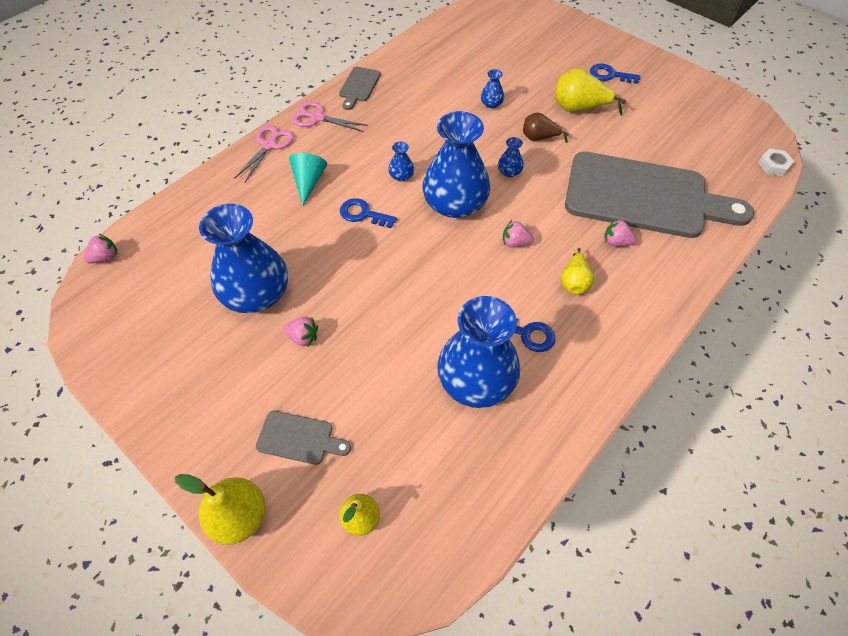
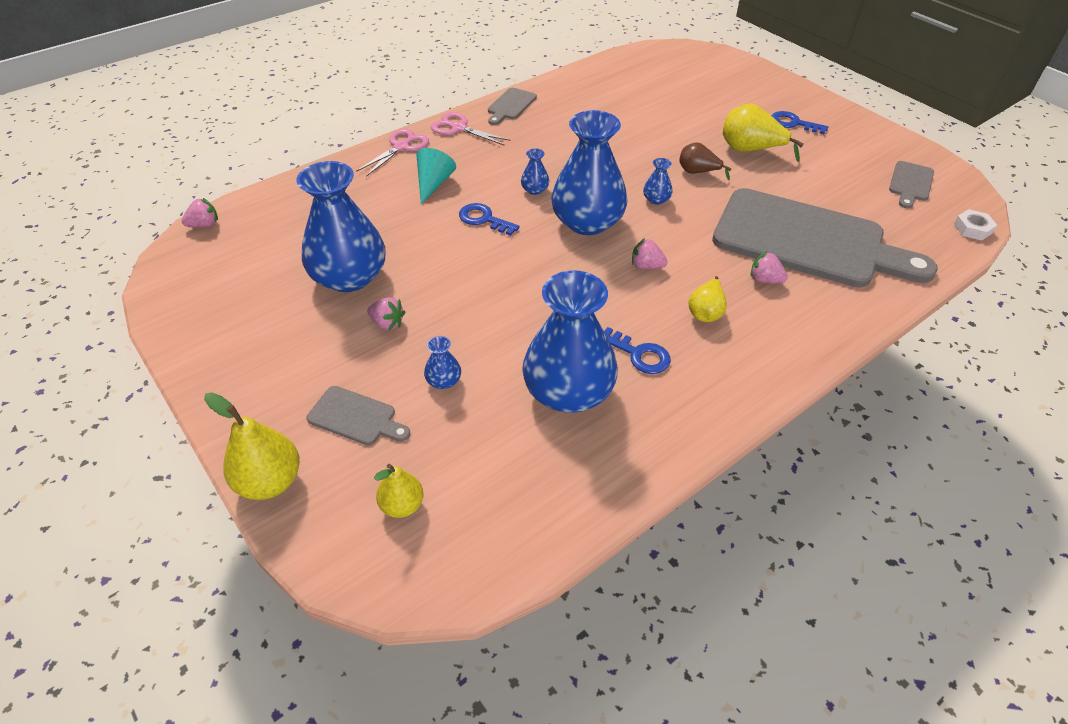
camera: 10 degrees right, 10 degrees down
blue vase [481,69,504,108] -> blue vase moved to [424,336,461,389]
none -> grey cutting board [889,161,934,209]

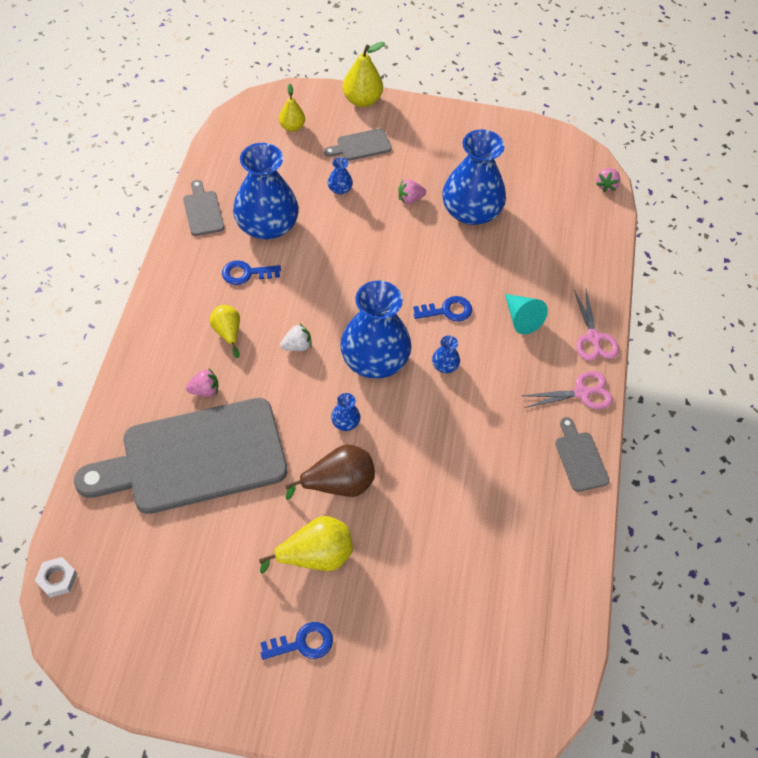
camera: 135 degrees right, 10 degrees up
pink strawberry [632,238,668,269] -> white strawberry [280,324,312,351]
brown pear [679,142,731,180] -> brown pear [285,444,375,500], size x1.57
grey cutting board [889,161,934,209] -> grey cutting board moved to [183,180,224,236]

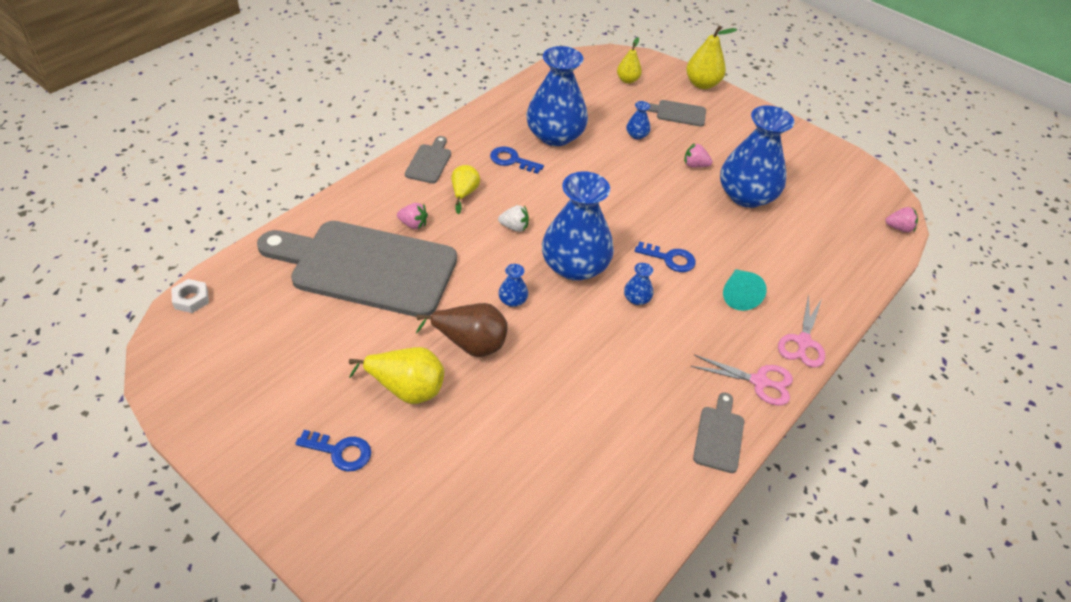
camera: 30 degrees right, 10 degrees down
grey cutting board [183,180,224,236] -> grey cutting board moved to [405,136,451,184]
pink strawberry [596,168,621,192] -> pink strawberry turned 135 degrees counterclockwise [886,207,918,232]

